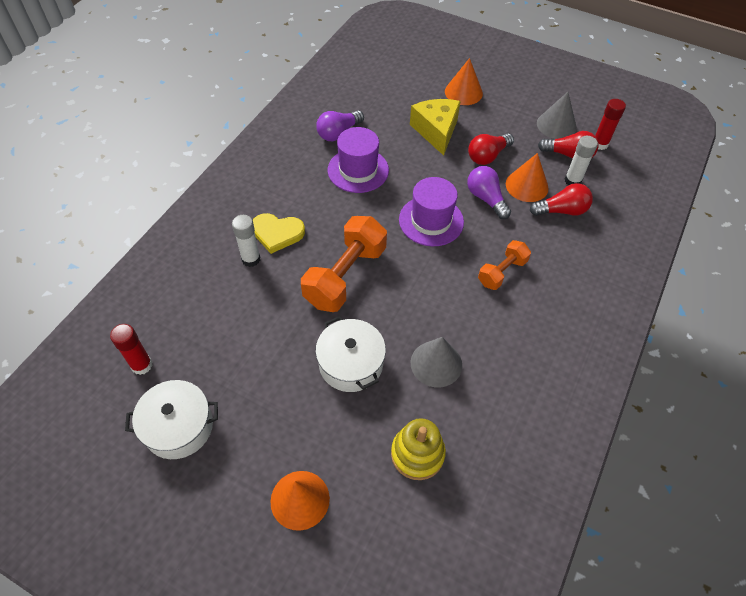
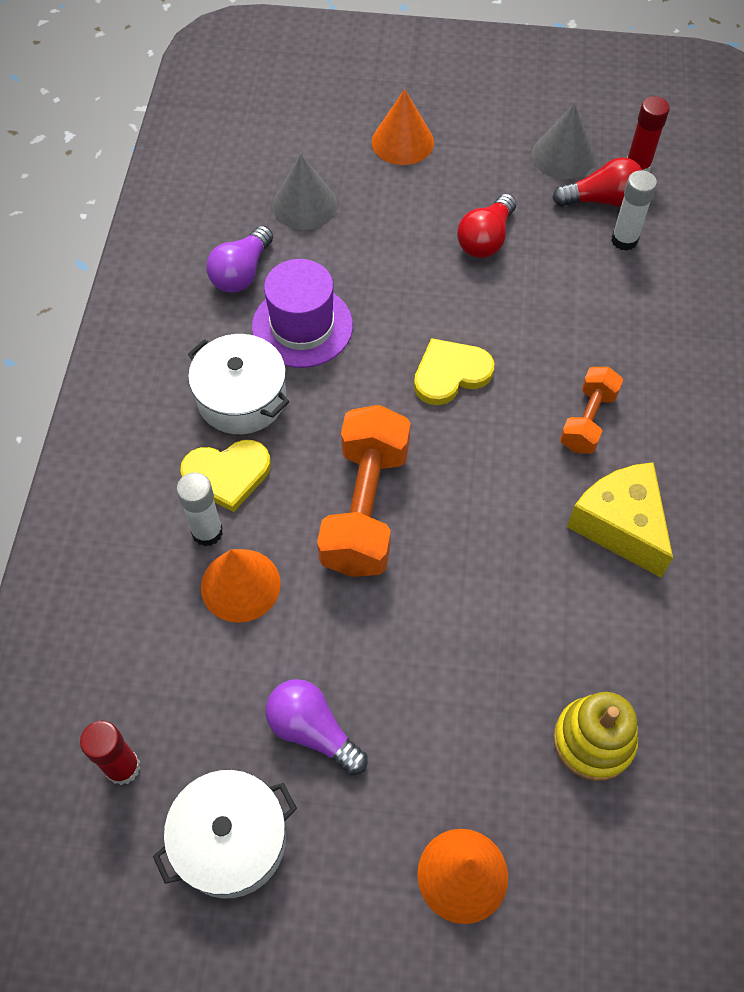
camera: 20 degrees left, 5 degrees up
white pot [315,316,386,392] -> white pot moved to [188,334,289,434]
purple hat [399,177,464,246] -> yellow heart [414,338,494,405]
yellow cheese [410,99,461,156] -> yellow cheese moved to [567,462,673,578]
grey cone [411,337,462,387] -> grey cone moved to [272,154,337,230]
purple light bulb [467,166,511,219] -> purple light bulb moved to [266,679,368,775]
orange cone [506,153,549,202] -> orange cone moved to [201,549,281,623]
red light bulb [530,183,593,216] -> none

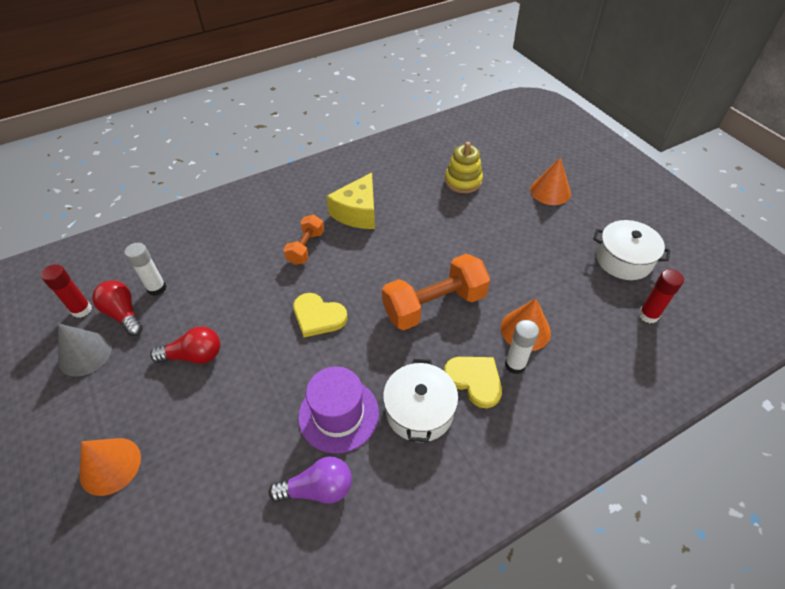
camera: 125 degrees left, 10 degrees down
purple light bulb [266,679,368,775] -> none
grey cone [272,154,337,230] -> none
orange dumbbell [560,367,623,454] -> orange dumbbell turned 60 degrees counterclockwise [283,215,324,265]

